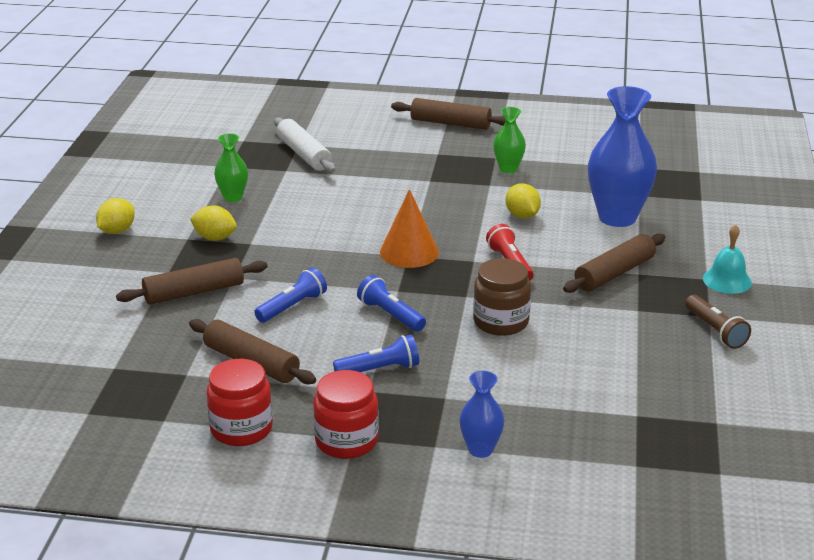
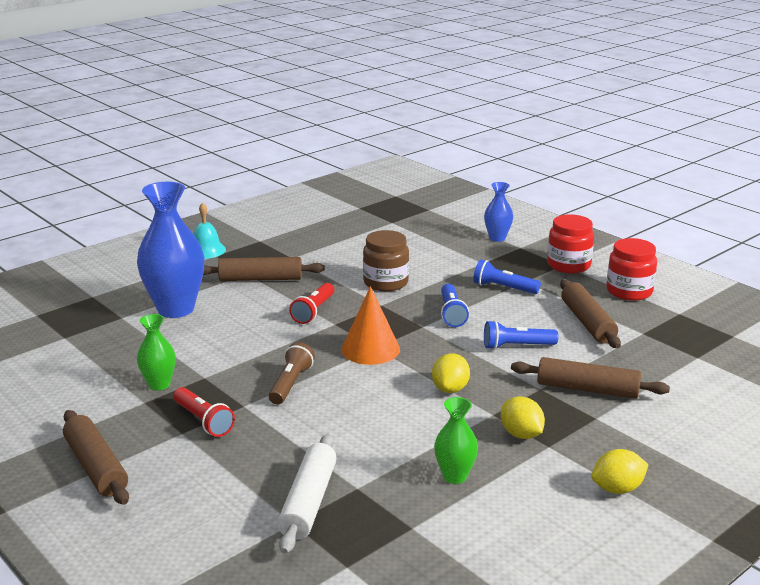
camera: 140 degrees left, 5 degrees down
yellow lemon [505,183,541,219] -> yellow lemon moved to [432,353,470,393]
brown flashlight [685,295,751,349] -> brown flashlight moved to [269,342,315,405]
none -> red flashlight [173,387,235,437]

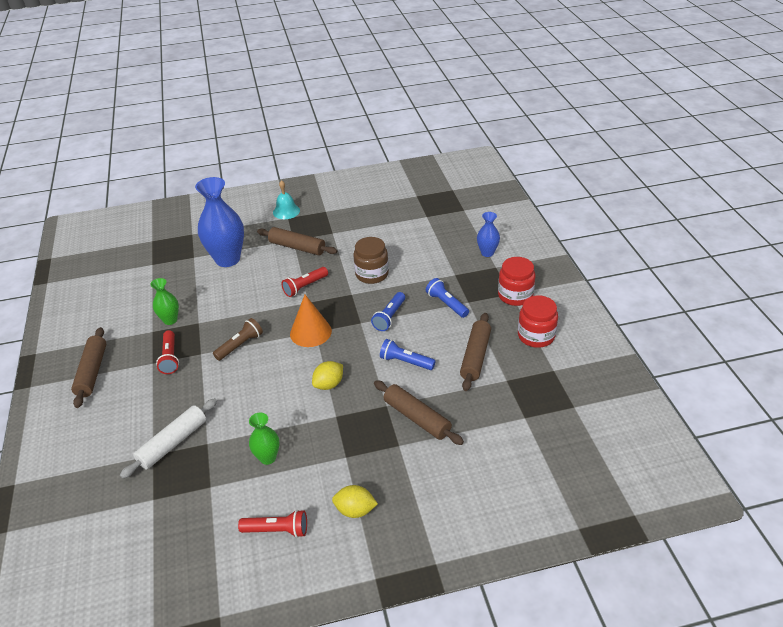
camera: 30 degrees right, 15 degrees up
yellow lemon [501,396,545,439] -> none
none -> red flashlight [238,510,307,538]

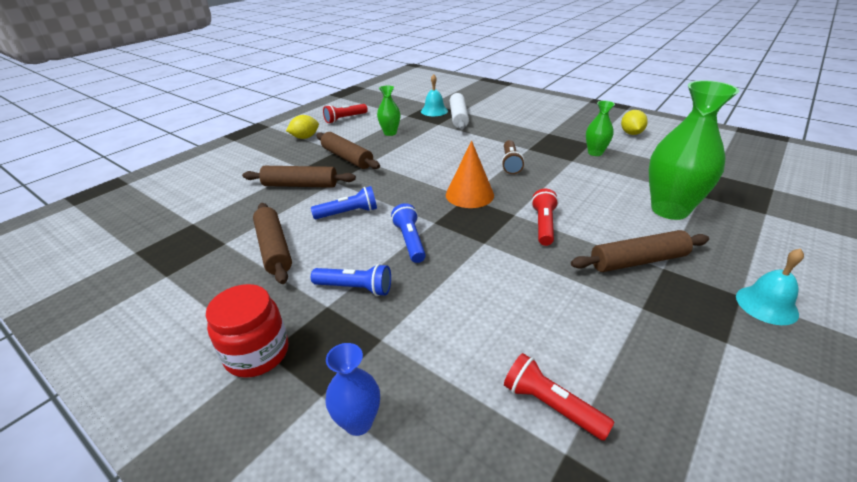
camera: 140 degrees right, 5 degrees down
brown rolling pin [71,327,106,408] -> brown rolling pin moved to [316,132,380,169]
red flashlight [156,330,179,374] -> red flashlight moved to [504,353,615,441]
blue vase [195,177,244,267] -> green vase [649,80,739,220]
yellow lemon [312,361,343,390] -> yellow lemon moved to [621,110,648,135]
brown jar [353,237,389,284] -> none
red jar [518,295,558,348] -> none
none -> turquoise bell [421,74,448,116]

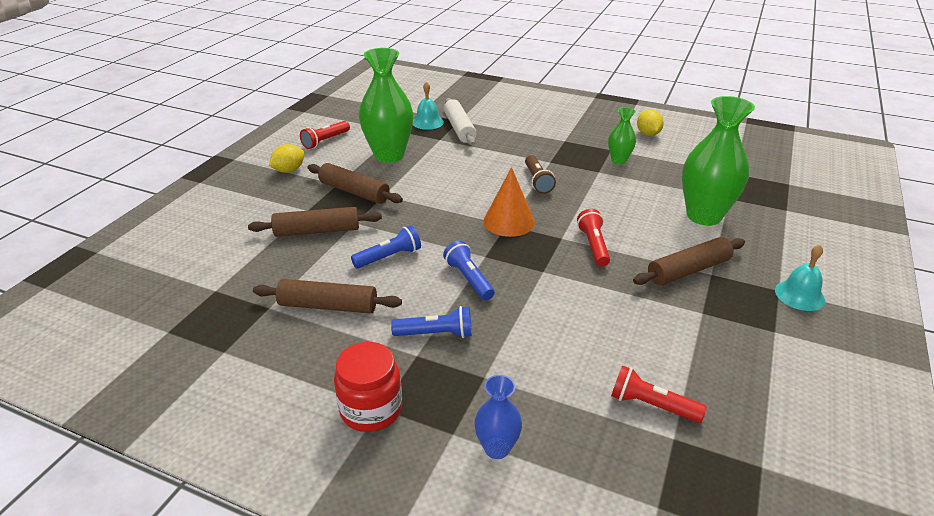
camera: 15 degrees left, 0 degrees up
brown rolling pin [253,203,292,284] -> brown rolling pin turned 45 degrees counterclockwise [253,279,402,314]
green vase [377,86,400,136] -> green vase [359,48,413,163], size x1.97

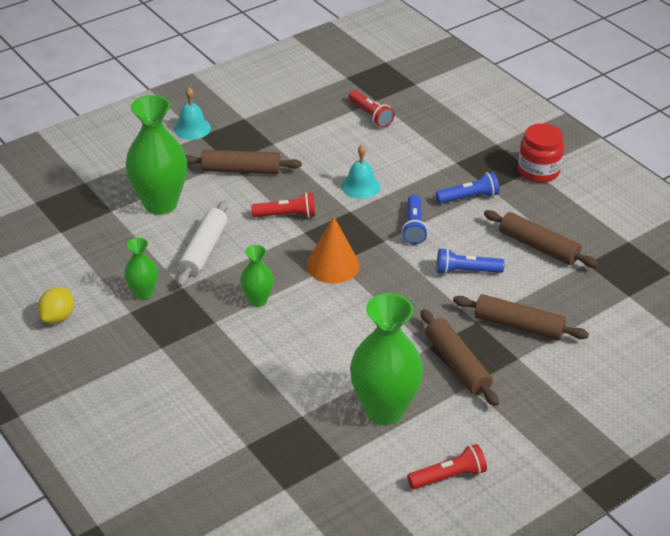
camera: 150 degrees left, 5 degrees up
yellow lemon [269,144,304,173] -> none
blue flashlight [391,306,472,338] -> blue flashlight turned 135 degrees clockwise [436,172,499,204]
turquoise bell [413,82,444,130] -> turquoise bell moved to [341,145,380,199]
white rolling pin [444,98,477,145] -> white rolling pin moved to [177,201,228,287]
blue vase [474,375,522,459] -> none
brown flashlight [525,155,556,194] -> green vase [240,245,274,307]
red flashlight [577,209,610,267] -> red flashlight turned 120 degrees counterclockwise [251,192,315,218]

